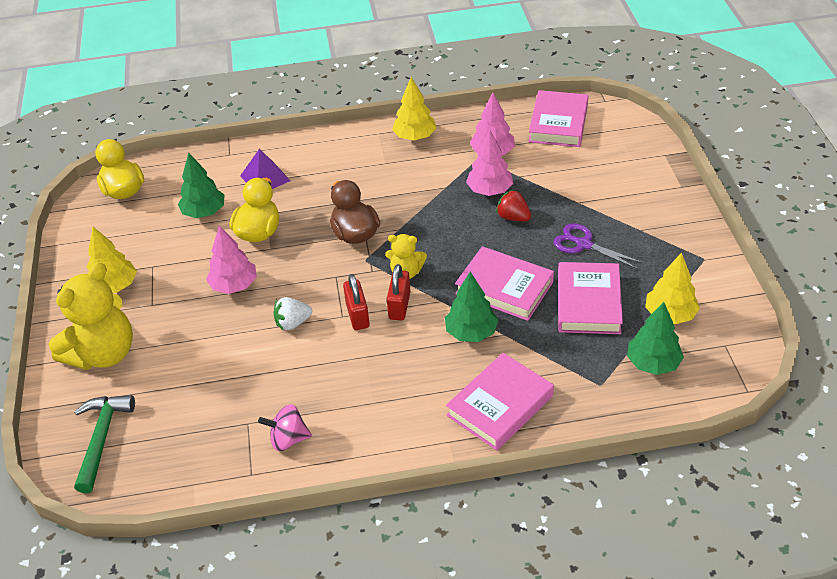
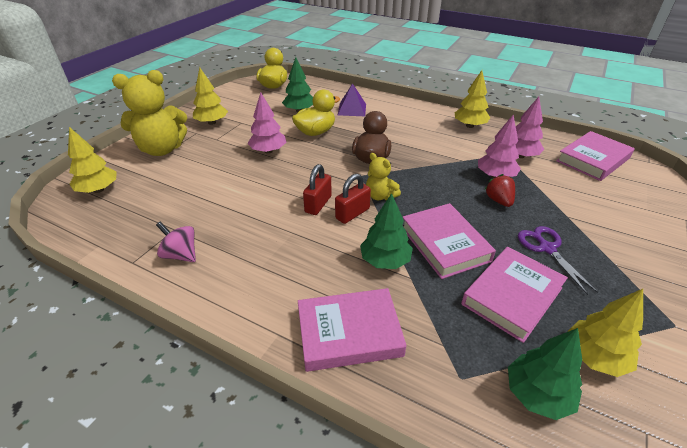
camera: 35 degrees right, 5 degrees down
green hammer [74,395,135,493] -> yellow tree [68,127,117,193]
white strawberry [273,297,312,330] -> none

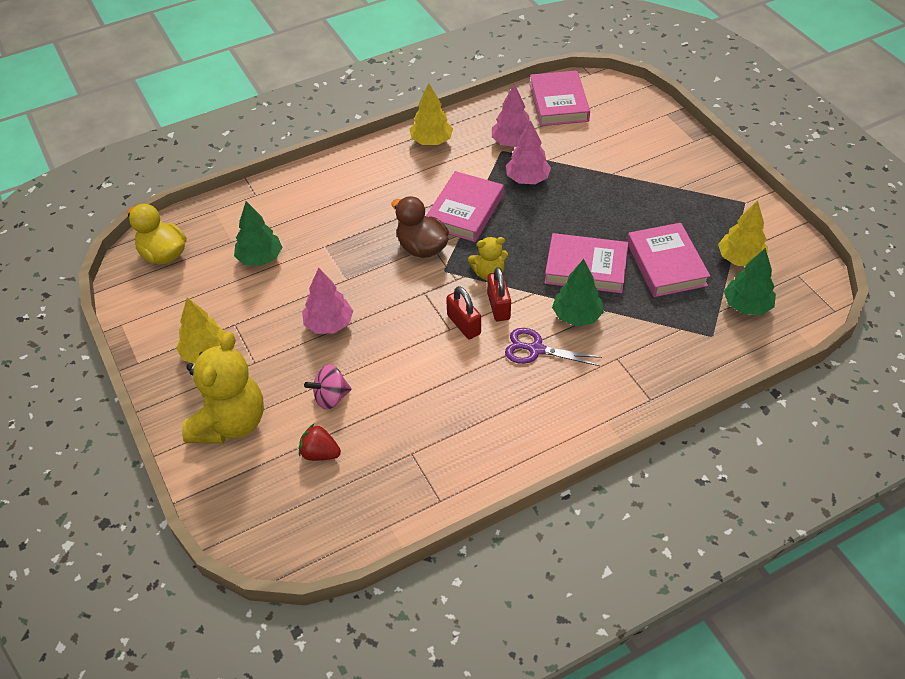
camera: 55 degrees left, 10 degrees up
yellow tree [68,127,117,193] -> none
pink spinning top [156,222,196,262] -> pink spinning top moved to [304,365,352,410]
yellow duck [292,89,340,136] -> none
pink book [298,288,407,372] -> pink book moved to [426,171,504,242]
purple pyramid [338,83,366,116] -> none
red strawberry [484,174,515,207] -> red strawberry moved to [299,424,341,461]
purple scissors [518,226,598,295] -> purple scissors moved to [505,328,602,366]

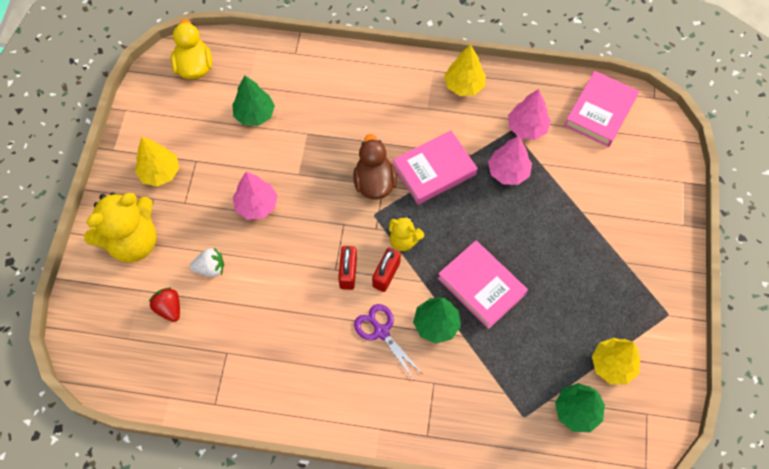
camera: 35 degrees right, 15 degrees up
pink spinning top [304,365,352,410] -> white strawberry [190,248,224,277]
pink book [627,223,710,297] -> none

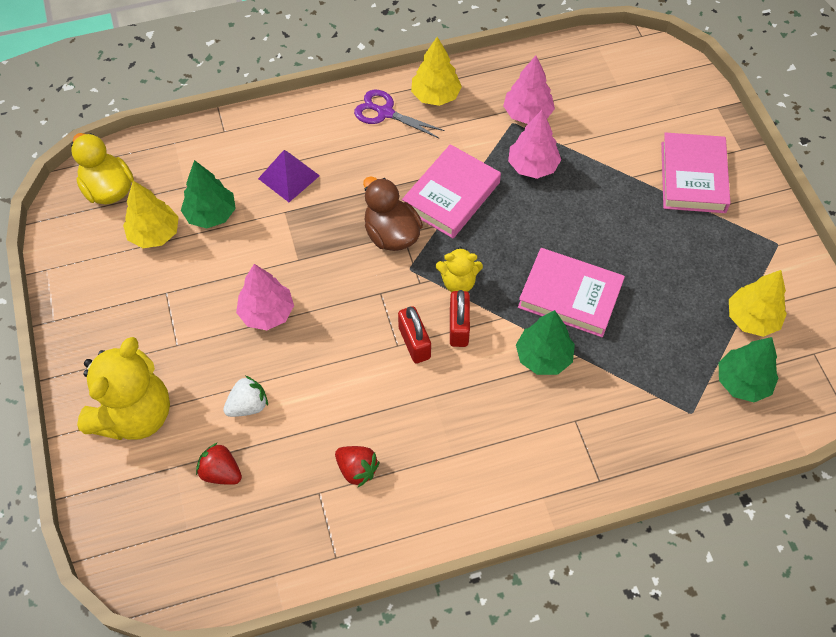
camera: 25 degrees left, 5 degrees down
yellow tree [135,137,179,187] -> yellow tree moved to [123,181,179,248]
purple scissors [354,304,422,380] -> purple scissors moved to [354,90,445,139]
pink book [564,71,639,147] -> pink book moved to [661,132,731,213]
none -> purple pyramid [258,150,320,202]
none -> red strawberry [335,446,380,487]

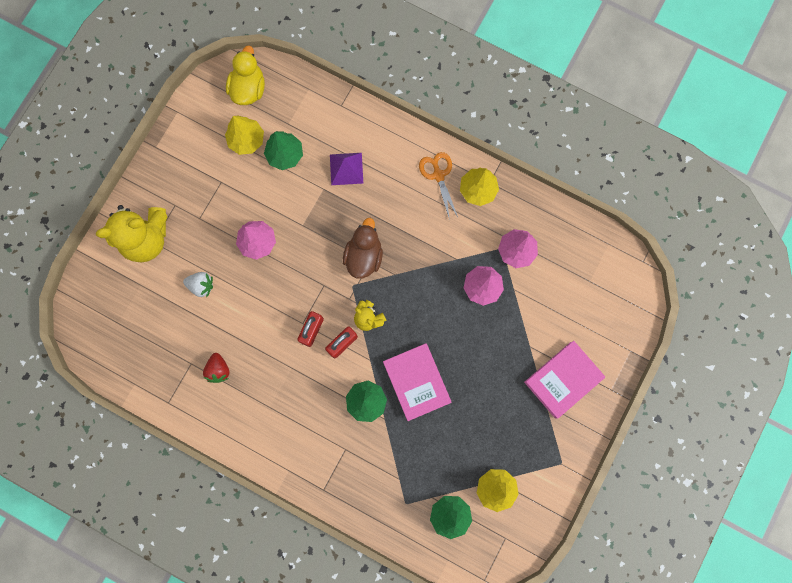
camera: 45 degrees right, 20 degrees up
red strawberry [196,442,242,485] -> none
purple scissors [354,90,445,139] -> orange scissors [419,152,458,220]
pink book [402,144,501,238] -> none

